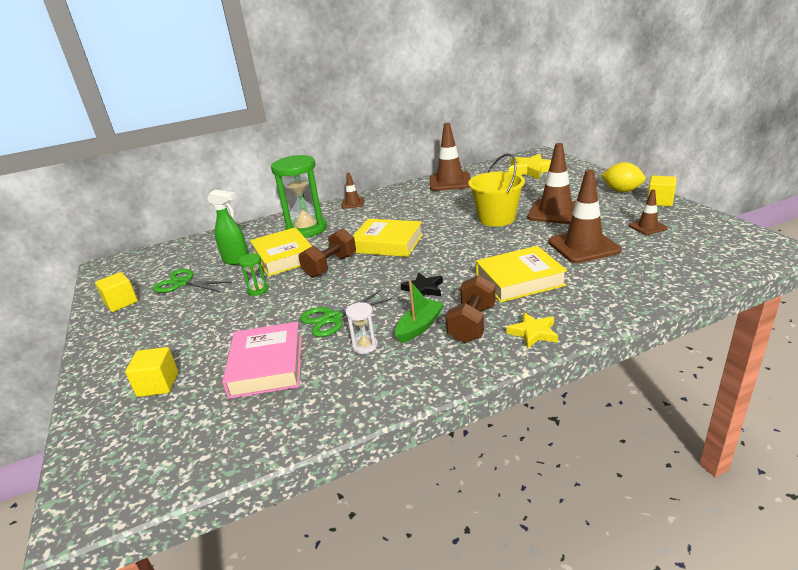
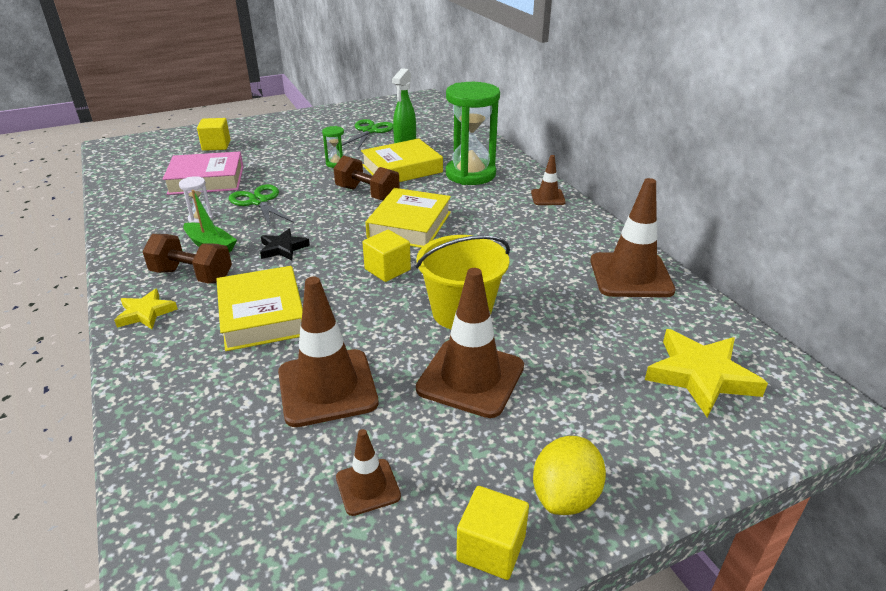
camera: 85 degrees right, 5 degrees up
yellow cube [95,272,138,312] -> yellow cube moved to [362,230,411,282]

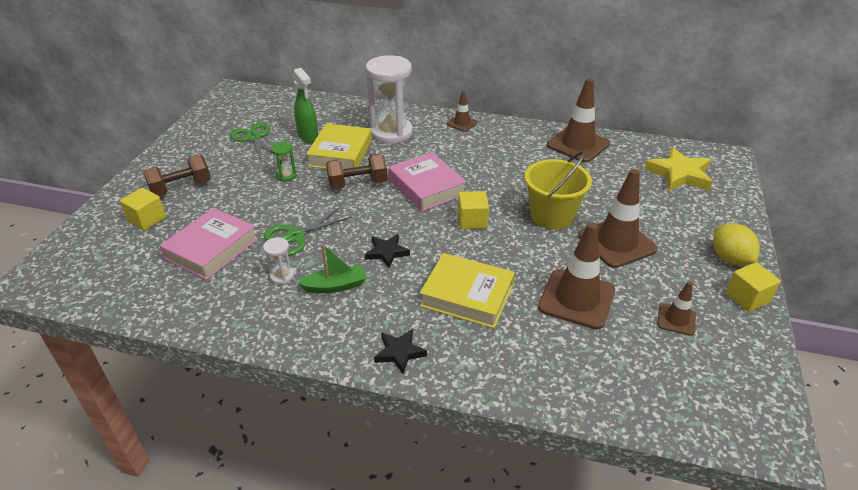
camera: 50 degrees left, 5 degrees up
yellow star [114,289,178,329] -> black star [374,329,427,374]
brown dumbbell [142,234,232,284] -> brown dumbbell moved to [143,154,211,196]
green scissors [229,184,294,227] -> green scissors turned 45 degrees counterclockwise [264,208,352,256]
yellow book [365,188,451,248] -> pink book [389,152,467,211]
green hourglass [446,82,500,185] -> white hourglass [366,55,413,144]

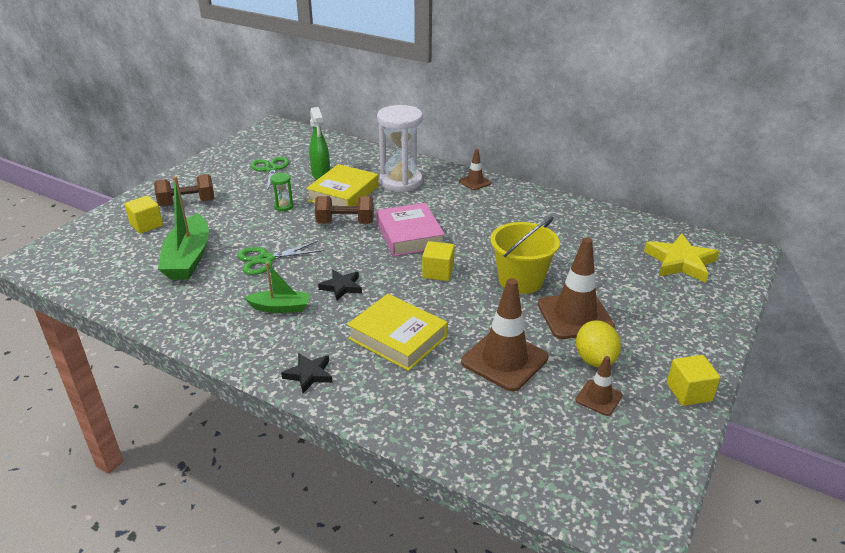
camera: 15 degrees right, 5 degrees down
pink book [160,208,258,280] -> green boat [158,176,209,280]
white hourglass [263,237,294,284] -> none
brown traffic cone [547,78,610,163] -> none
yellow lemon [713,223,760,265] -> yellow lemon moved to [576,320,621,368]

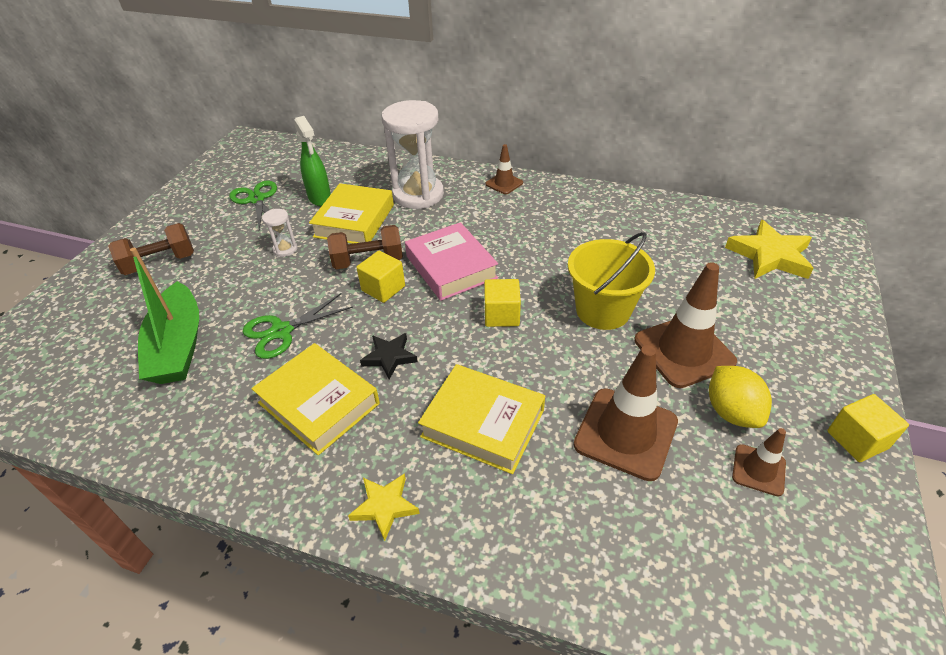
camera: 10 degrees left, 10 degrees up
yellow cube [124,195,163,234] -> yellow cube moved to [356,251,405,303]
green boat [244,262,310,313] -> yellow book [251,343,380,455]
green hourglass [270,173,294,211] -> white hourglass [262,209,297,257]
black star [281,353,333,393] -> yellow star [348,473,420,541]

